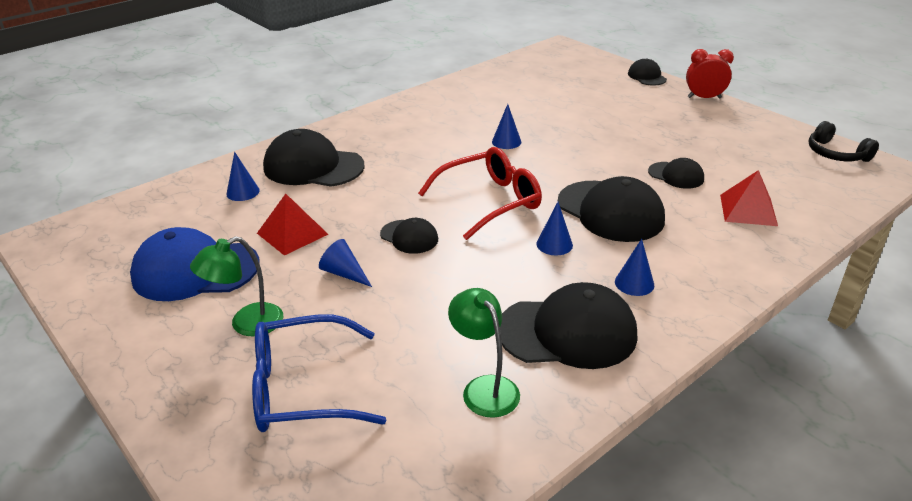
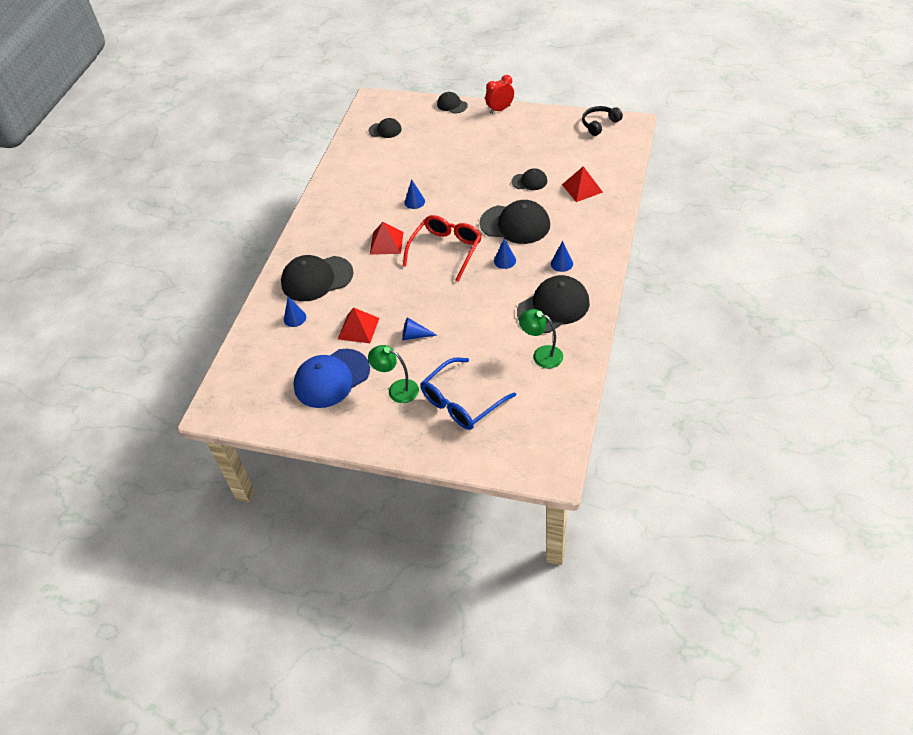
camera: 30 degrees left, 15 degrees up
green lamp [190,236,283,336] -> green lamp turned 90 degrees clockwise [368,345,419,403]
black cap [380,218,438,254] -> black cap moved to [368,118,402,138]
black headphones [809,121,879,162] -> black headphones turned 120 degrees clockwise [582,106,623,136]
none -> red pyramid [370,222,403,254]

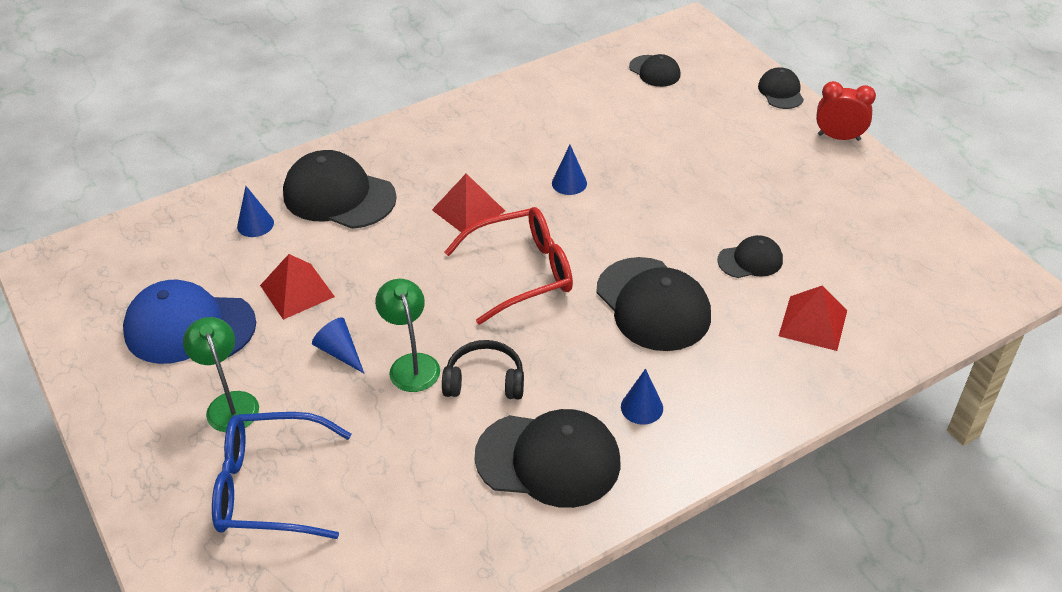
camera: 40 degrees right, 5 degrees down
blue cone [494,238,516,269] -> none
black cap [511,168,547,190] -> black cap turned 60 degrees counterclockwise [717,235,783,278]
green lamp [519,309,563,369] -> green lamp moved to [375,279,440,392]
black headphones [582,106,623,136] -> black headphones moved to [442,340,524,399]

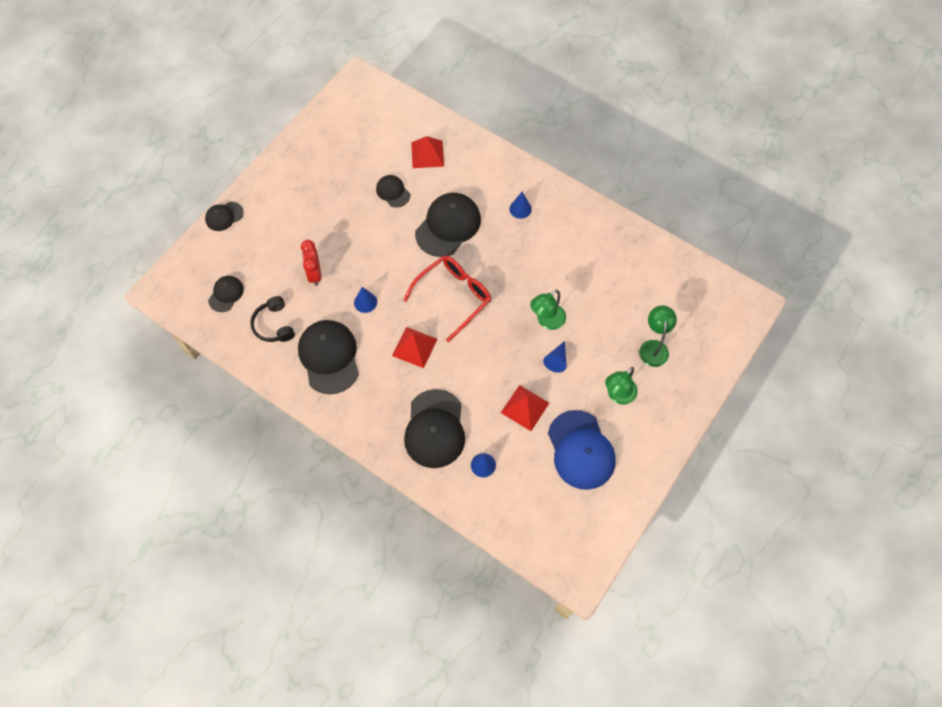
camera: 115 degrees left, 20 degrees up
blue glasses [212,412,351,539] -> green lamp [639,305,677,367]
black headphones [442,340,524,399] -> black headphones moved to [250,296,295,342]
red glasses [444,207,573,325] -> red glasses turned 90 degrees clockwise [403,255,492,342]
black cap [475,409,621,508] -> black cap moved to [298,320,359,394]
red clock [816,81,876,141] -> red clock moved to [301,240,321,286]

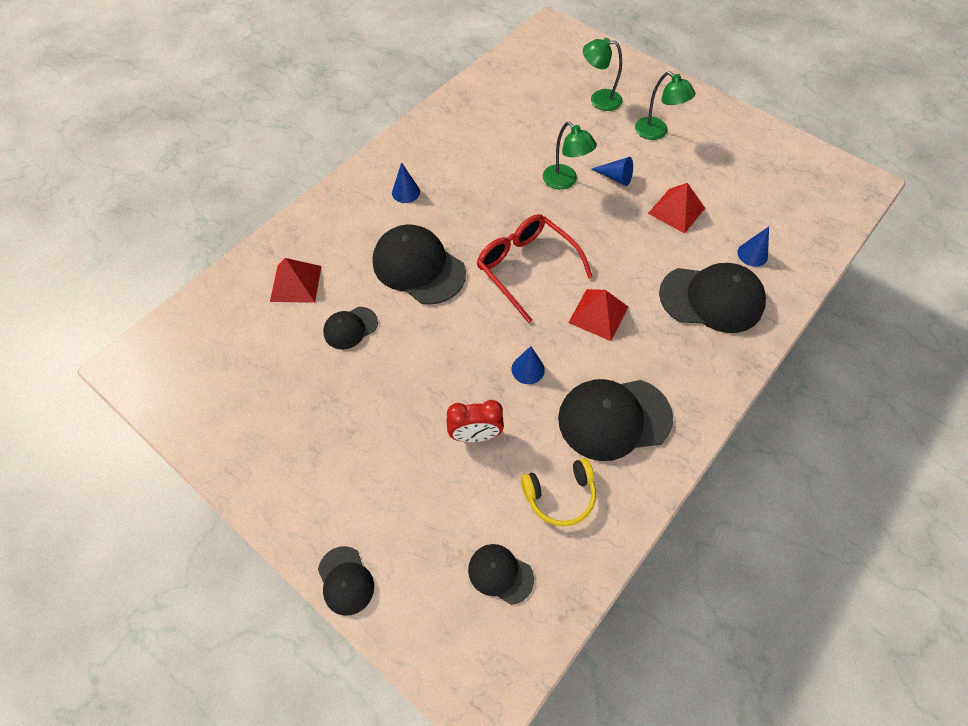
camera: 85 degrees left, 5 degrees down
black headphones [250,296,295,342] -> yellow headphones [521,458,596,527]
blue cap [548,410,616,490] -> none

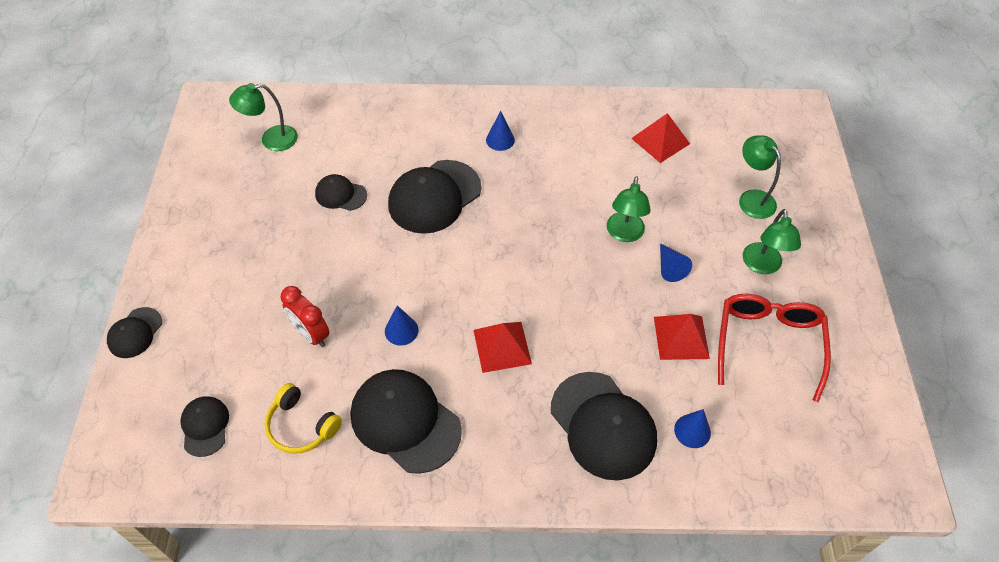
camera: 50 degrees right, 5 degrees down
red pyramid [270,258,321,303] -> red pyramid moved to [631,113,690,163]
black cap [373,224,466,305] -> black cap turned 135 degrees counterclockwise [388,160,481,234]
red glasses [477,214,593,323] -> red glasses moved to [718,294,831,402]
none -> green lamp [229,83,298,151]

